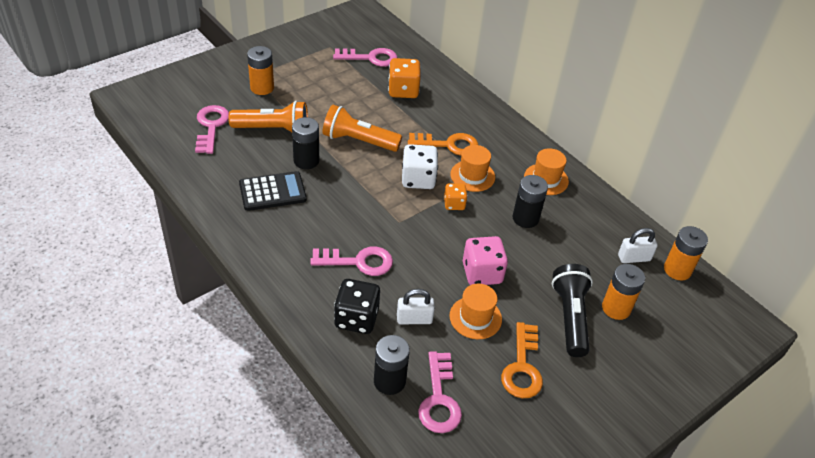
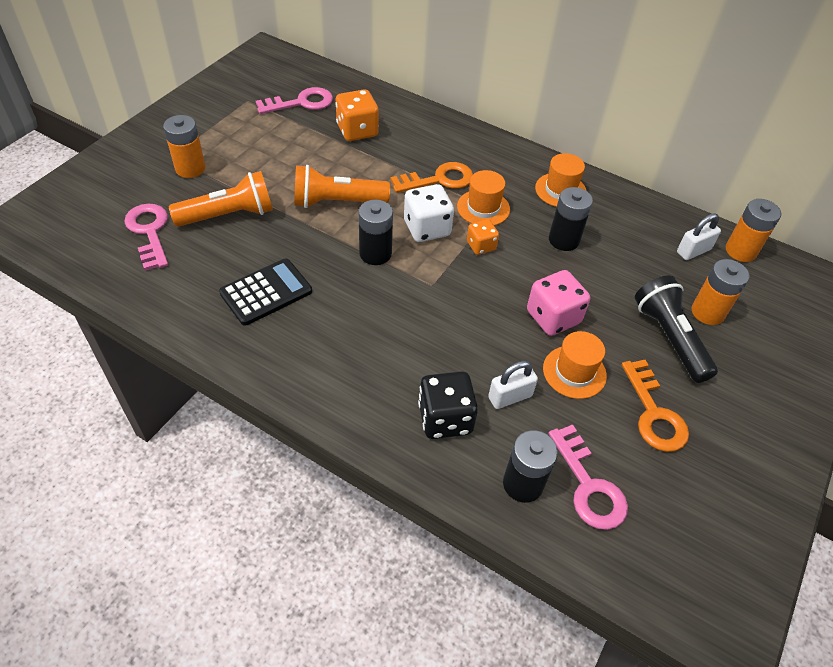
camera: 20 degrees left, 5 degrees up
black battery [292,117,319,169] -> black battery moved to [359,199,393,265]
pink key [310,246,393,276] -> none

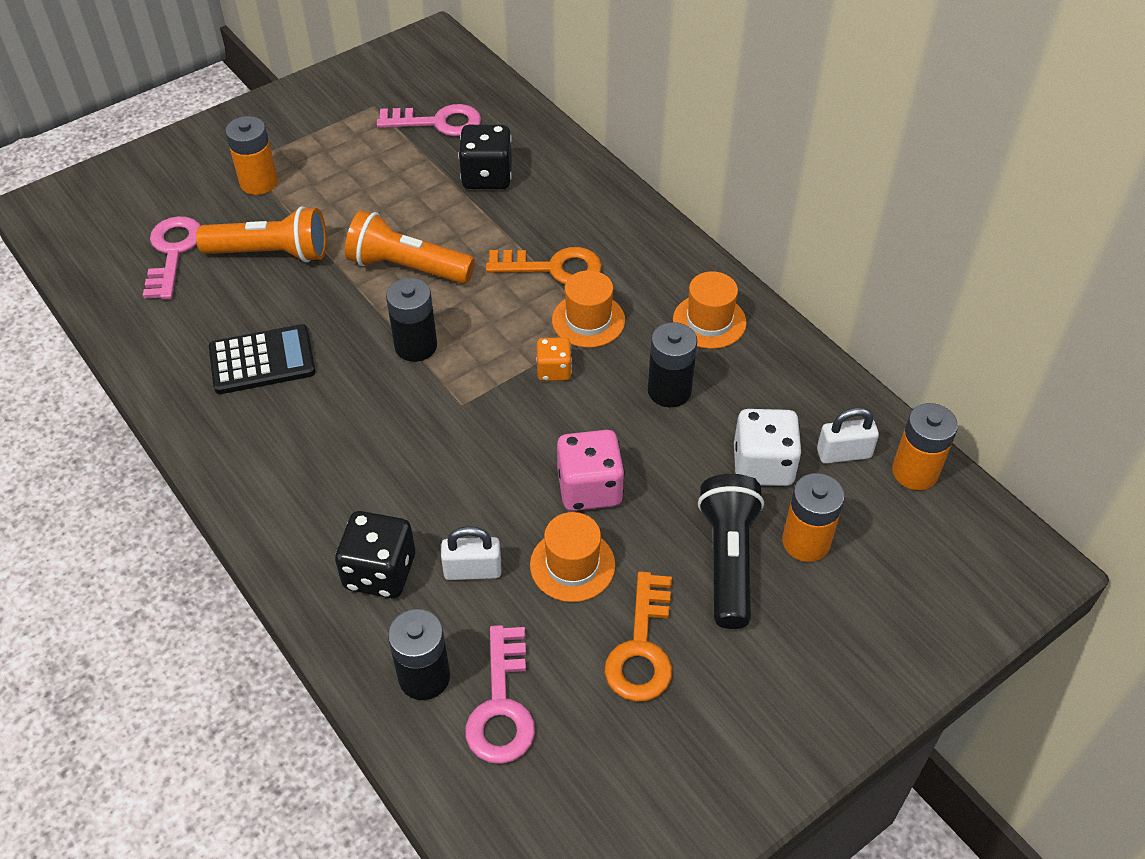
camera: 25 degrees right, 0 degrees up
orange dice [335,89,379,141] -> black dice [458,125,512,189]
white dice [404,184,454,242] -> white dice moved to [734,409,802,486]

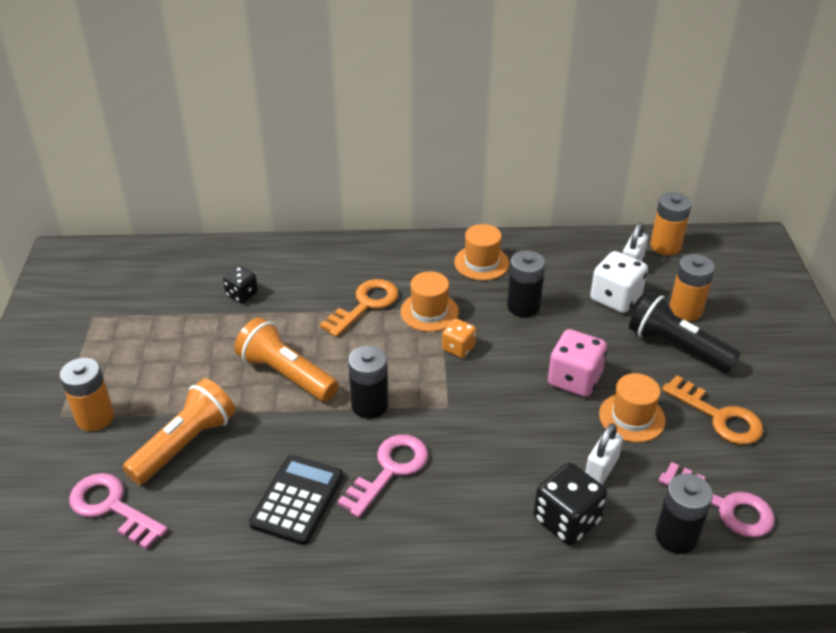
camera: 55 degrees left, 10 degrees down
orange flashlight [345,210,475,284] -> orange flashlight turned 75 degrees clockwise [234,317,339,402]
pink key [377,104,481,136] -> pink key moved to [337,434,428,518]
black dice [458,125,512,189] -> black dice [223,267,258,303], size x0.60

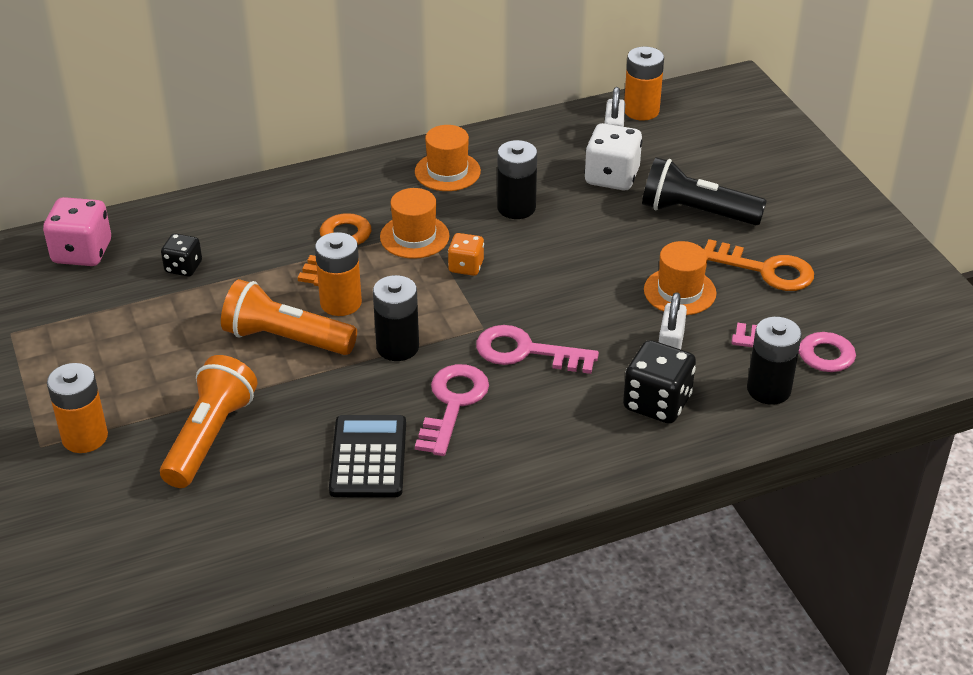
camera: 20 degrees left, 0 degrees up
pink key [69,473,168,550] -> pink key moved to [476,325,599,374]
pink dice [548,329,607,397] -> pink dice moved to [43,197,111,266]
orange battery [669,254,715,321] -> orange battery moved to [315,232,362,316]

